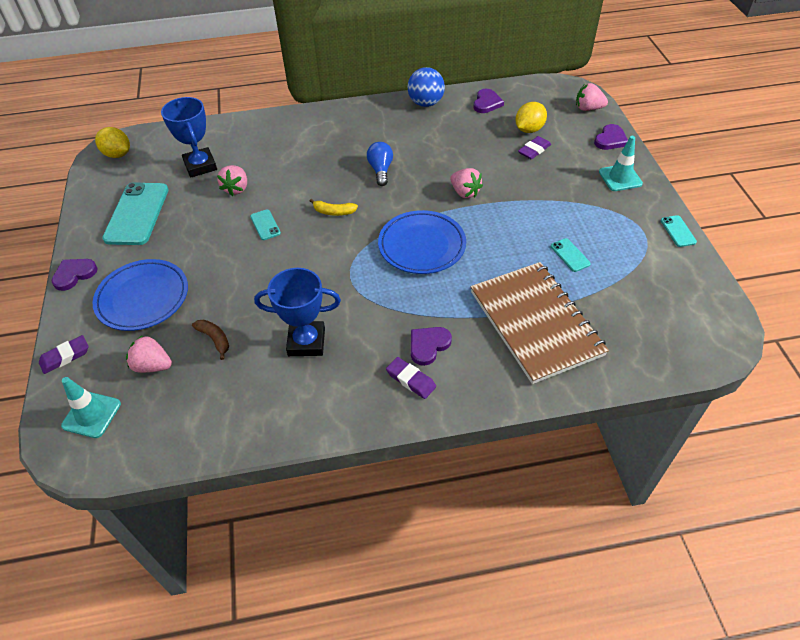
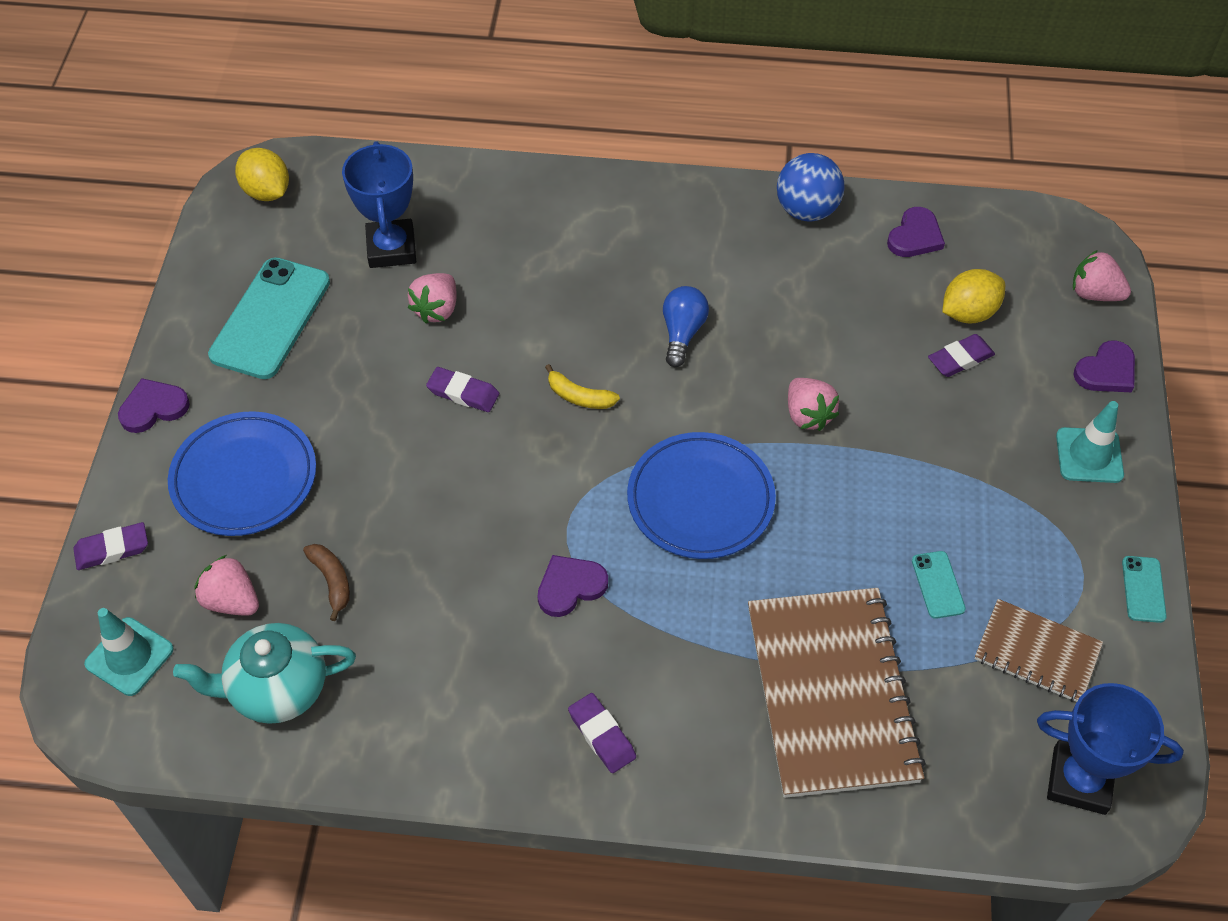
camera: 15 degrees right, 5 degrees up
turquoise phone [250,209,281,240] -> purple eraser [426,367,499,412]
blue trophy [254,268,341,356] -> blue trophy moved to [1037,683,1184,815]
purple heart [411,327,452,366] -> purple heart moved to [538,555,608,617]
none -> turquoise teapot [173,623,356,724]
none -> brown notebook [975,599,1103,702]

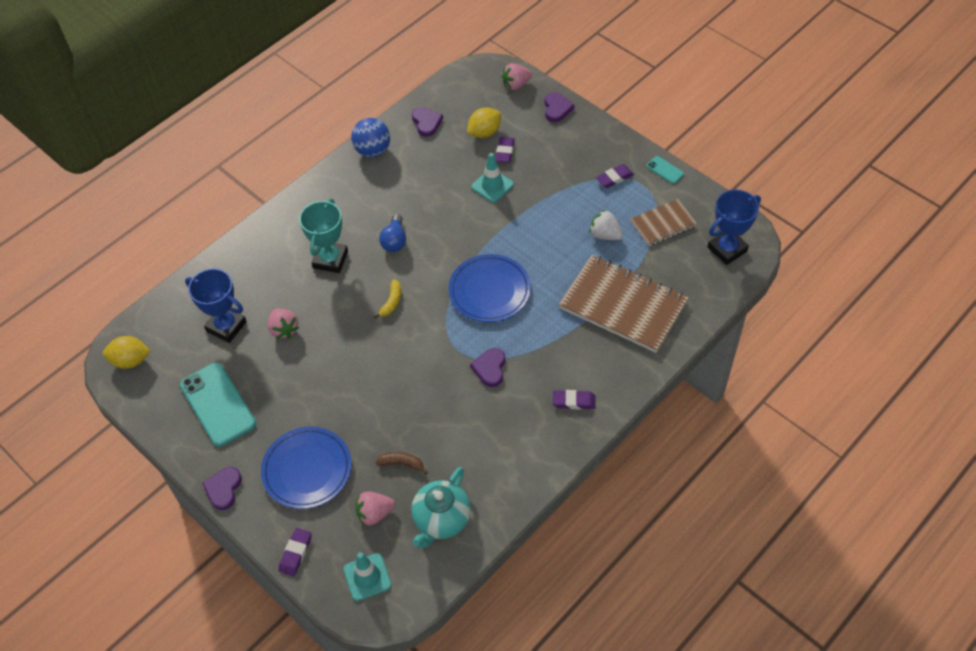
camera: 50 degrees left, 0 degrees up
purple eraser [426,367,499,412] -> purple eraser moved to [596,164,634,188]
yellow banana [545,364,620,409] -> yellow banana turned 45 degrees counterclockwise [374,279,401,319]
blue light bulb [663,286,709,367] -> blue light bulb turned 135 degrees counterclockwise [379,214,406,252]
pink strawberry [788,378,839,431] -> none
turquoise phone [912,551,966,619] -> white strawberry [589,210,623,240]
yellow lemon [942,269,1005,323] -> yellow lemon turned 45 degrees clockwise [467,107,501,138]
turquoise traffic cone [1056,401,1124,483] -> turquoise traffic cone moved to [471,153,514,203]
none -> turquoise trophy [299,199,348,273]

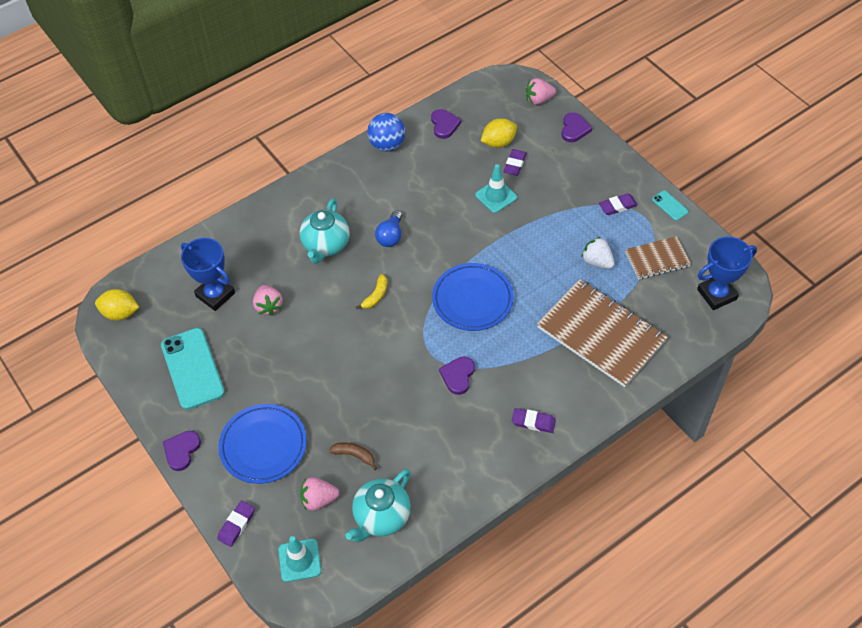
camera: 10 degrees right, 0 degrees up
turquoise trophy [299,199,348,273] -> turquoise teapot [300,198,350,264]

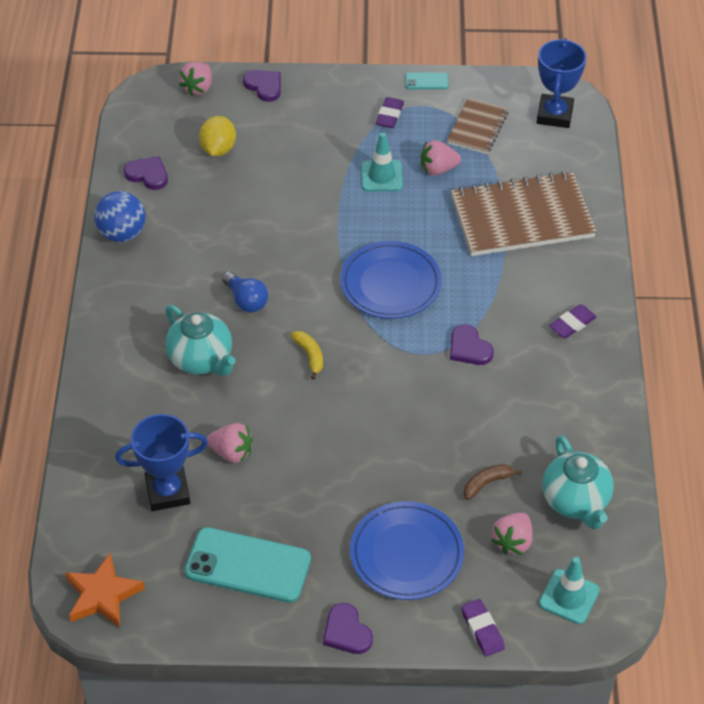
camera: 55 degrees left, 5 degrees down
yellow lemon [95,289,139,321] -> orange star [65,552,145,628]
turquoise traffic cone [475,164,517,213] -> turquoise traffic cone moved to [361,132,403,192]
purple eraser [503,149,527,176] -> none
white strawberry [581,237,615,269] -> pink strawberry [421,140,461,175]

